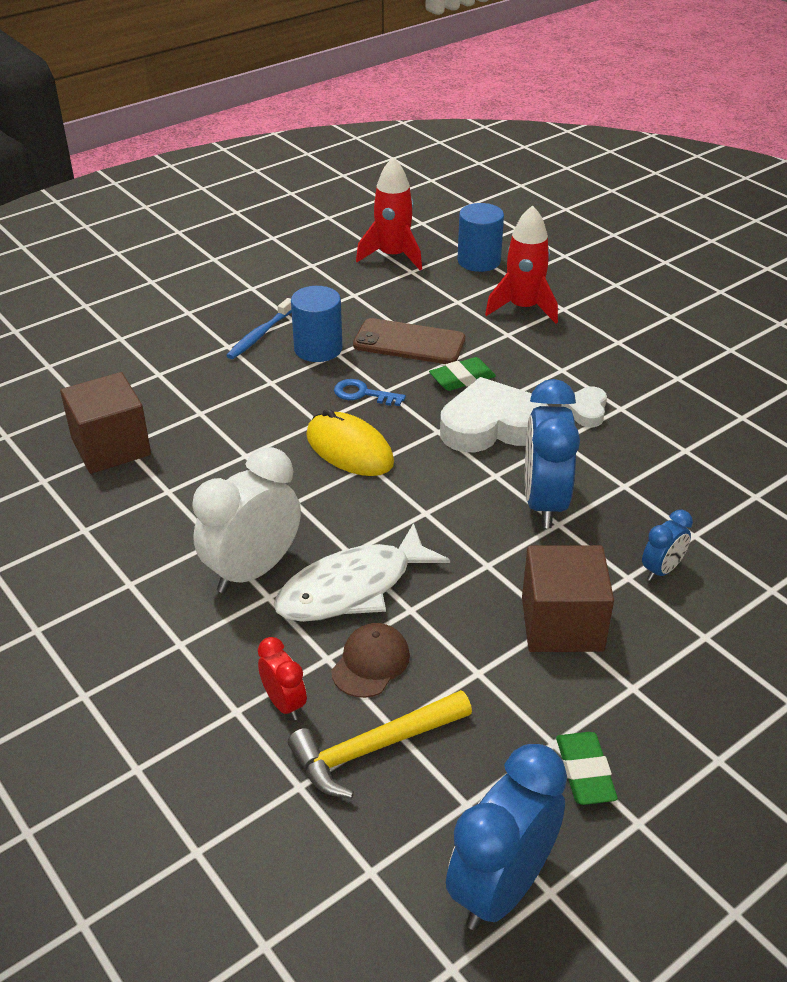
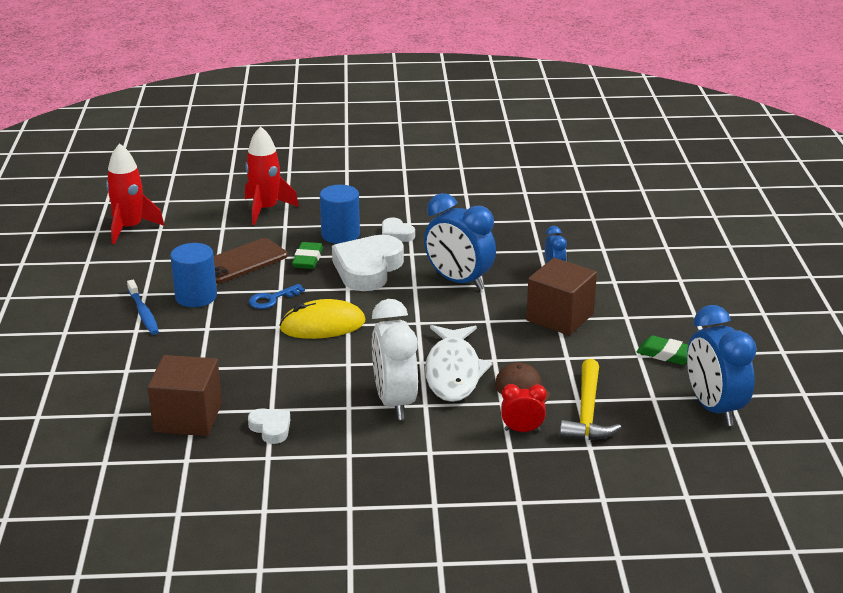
camera: 55 degrees left, 10 degrees down
blue cylinder [457,203,504,272] -> blue cylinder moved to [320,185,360,244]
none -> white heart [248,409,290,444]

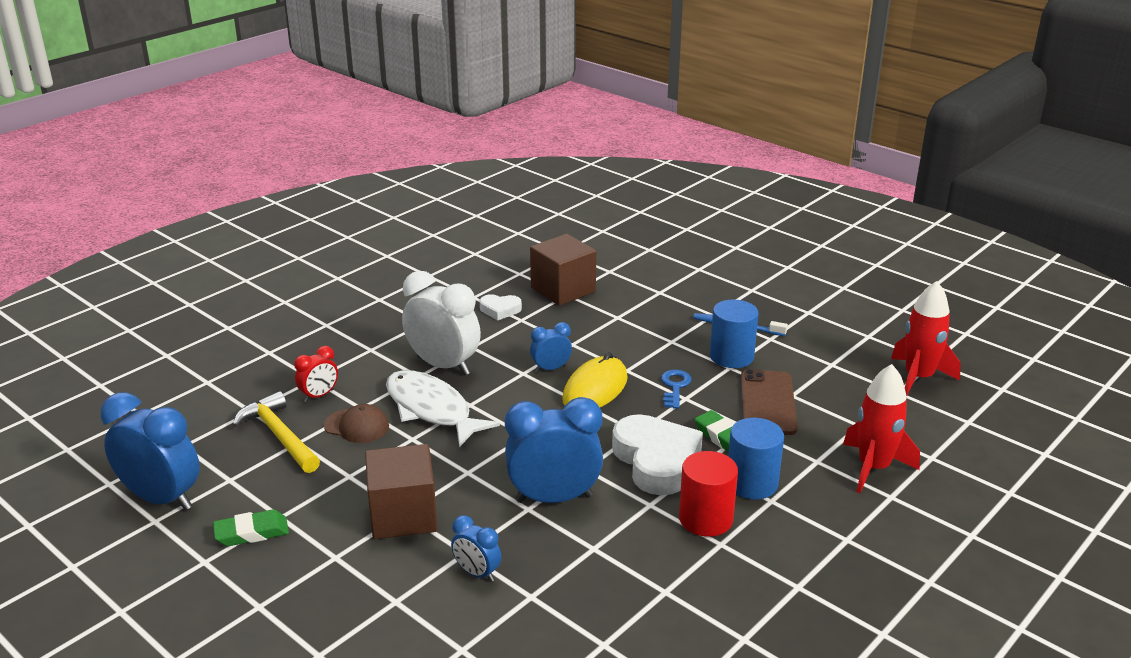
camera: 135 degrees right, 0 degrees up
white heart [382,217,415,242] -> red cylinder [679,451,738,537]
none -> blue clock [530,322,572,372]

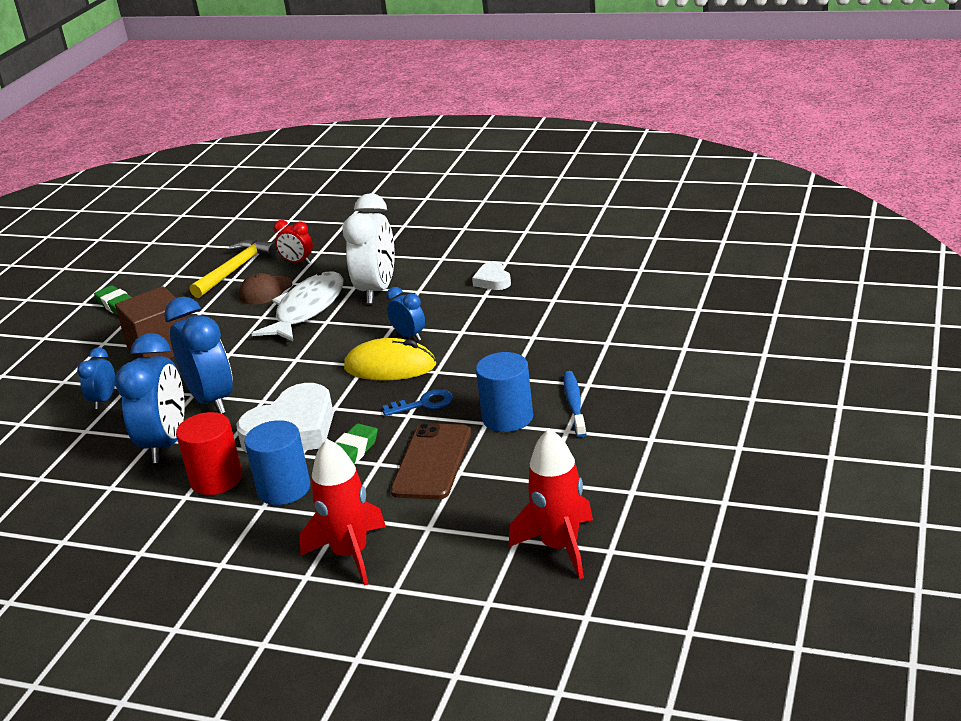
camera: 70 degrees right, 0 degrees up
blue clock [101,392,200,511] -> blue clock moved to [115,333,185,463]
brown cap [324,404,389,443] -> brown cap turned 45 degrees clockwise [239,273,292,305]
brown cube [530,234,596,306] -> none
brown phone [741,369,798,435] -> brown phone turned 60 degrees counterclockwise [390,423,471,499]

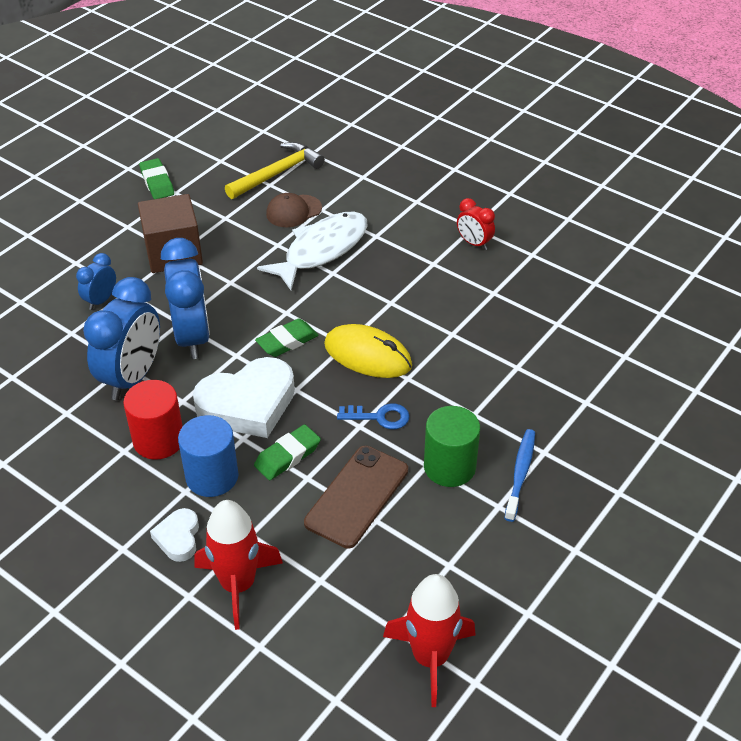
camera: 15 degrees right, 15 degrees up
red clock [274,220,313,264] -> red clock moved to [457,198,495,250]
white clock [342,193,395,304] -> none
blue clock [386,287,425,341] -> none
white heart [472,262,511,290] -> white heart moved to [150,508,199,562]
blue cylinder [476,352,533,432] -> green cylinder [424,406,480,487]
none -> green eraser [255,319,319,357]

